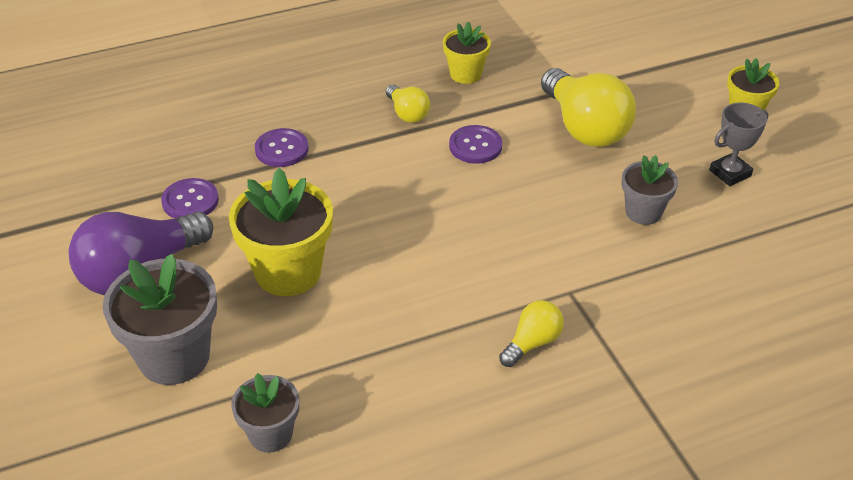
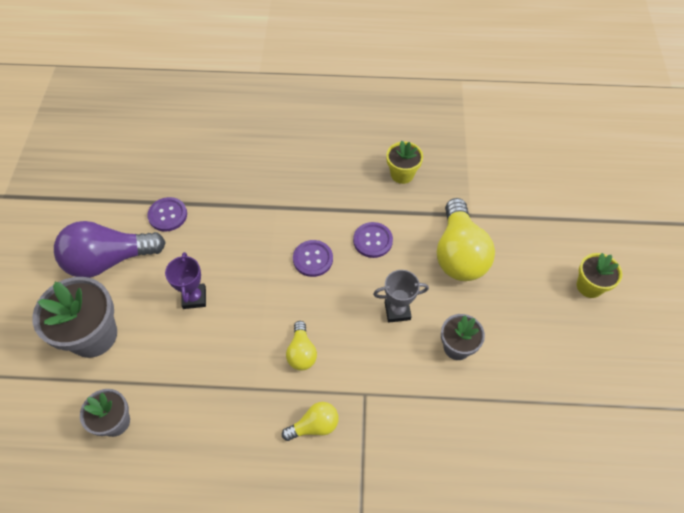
camera: 25 degrees right, 15 degrees up
yellow flower pot [229,168,333,296] -> purple trophy [165,252,206,309]
purple button [255,128,309,167] -> purple button moved to [293,240,333,277]
yellow light bulb [386,84,430,123] -> yellow light bulb moved to [286,321,317,371]
grey trophy [709,102,769,186] -> grey trophy moved to [373,270,429,323]

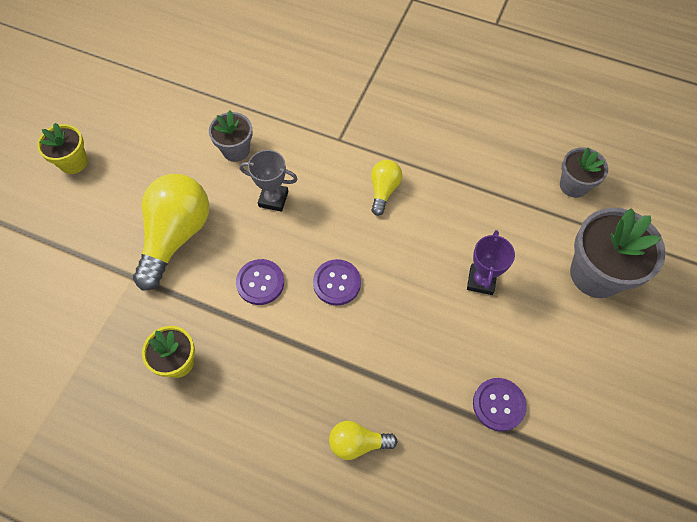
camera: 160 degrees left, 5 degrees up
purple light bulb [54,221,166,278] -> none
yellow light bulb [282,402,339,441] -> yellow light bulb moved to [329,421,398,460]

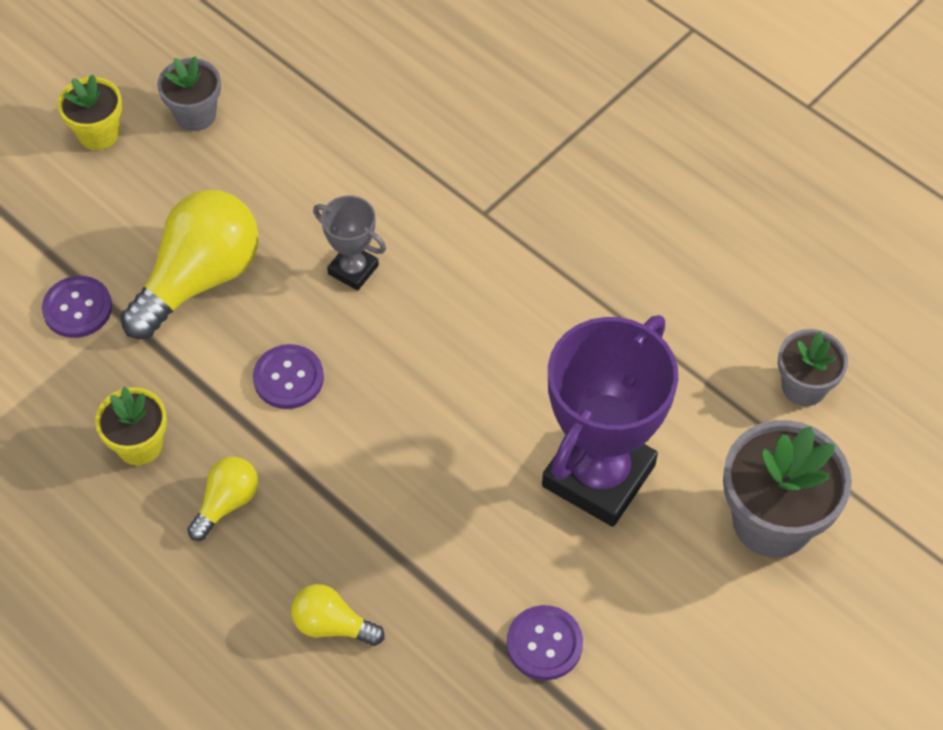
camera: 20 degrees right, 5 degrees down
grey flower pot [209,111,253,162] -> grey flower pot moved to [157,56,221,131]
purple button [313,259,361,306] -> purple button moved to [42,276,112,338]
yellow light bulb [371,160,402,216] -> yellow light bulb moved to [187,457,258,541]
purple trophy [467,230,515,295] -> purple trophy [542,315,678,527], size x2.12

